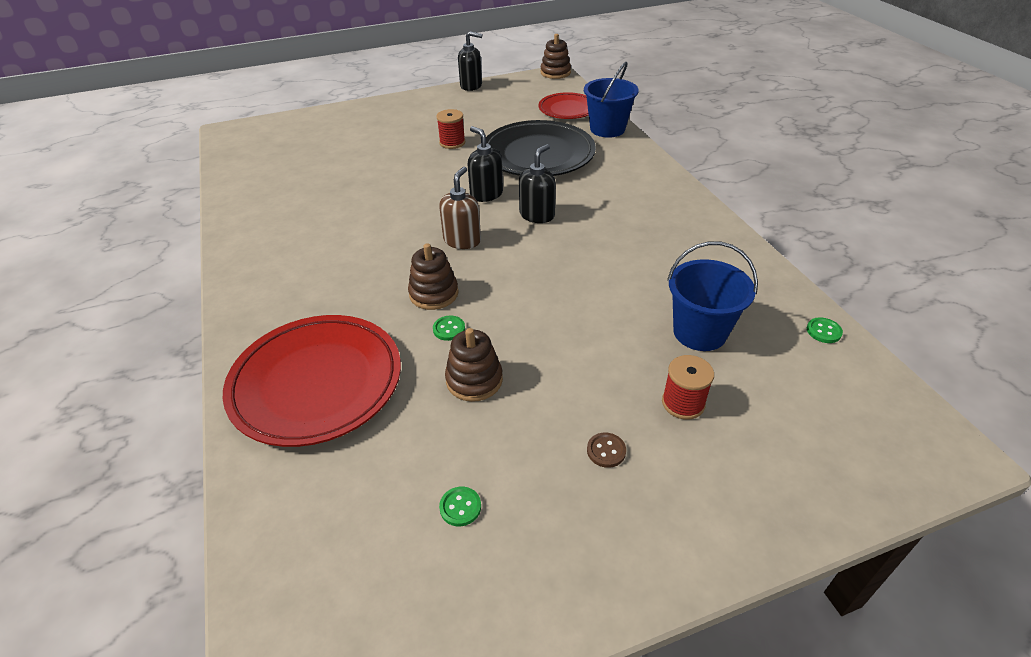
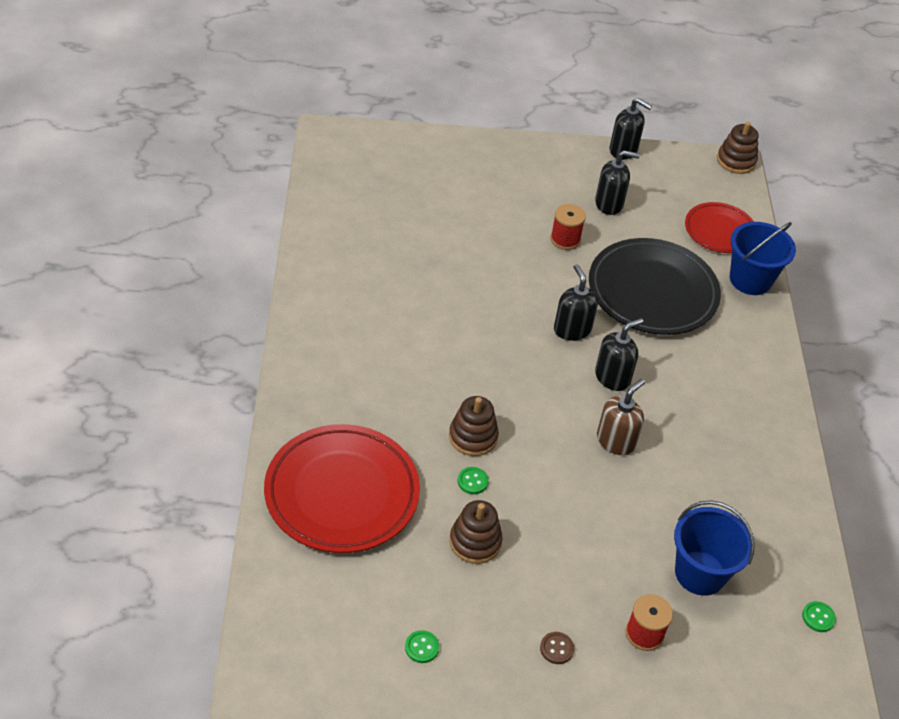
camera: 15 degrees right, 5 degrees up
brown soap dispenser [439,166,481,249] -> brown soap dispenser moved to [597,379,645,455]
none -> black soap dispenser [595,150,640,215]

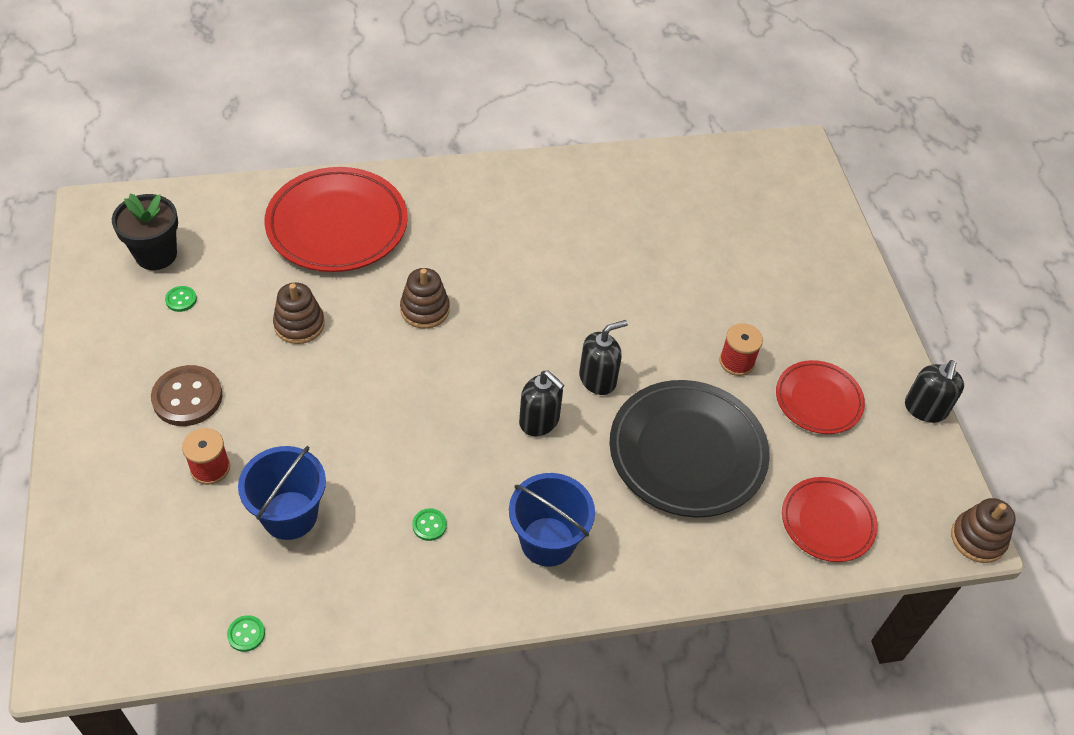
camera: 80 degrees right, 5 degrees up
green button [458,467,489,494] -> green button moved to [412,508,447,541]
brown button [540,632,574,664] -> brown button [151,365,222,426], size x2.12
black soap dispenser [595,150,640,215] -> red plate [776,360,865,434]
brown soap dispenser [597,379,645,455] -> none
blue bucket [730,222,796,295] -> blue bucket moved to [509,473,595,567]
none -> black flower pot [112,193,178,270]

